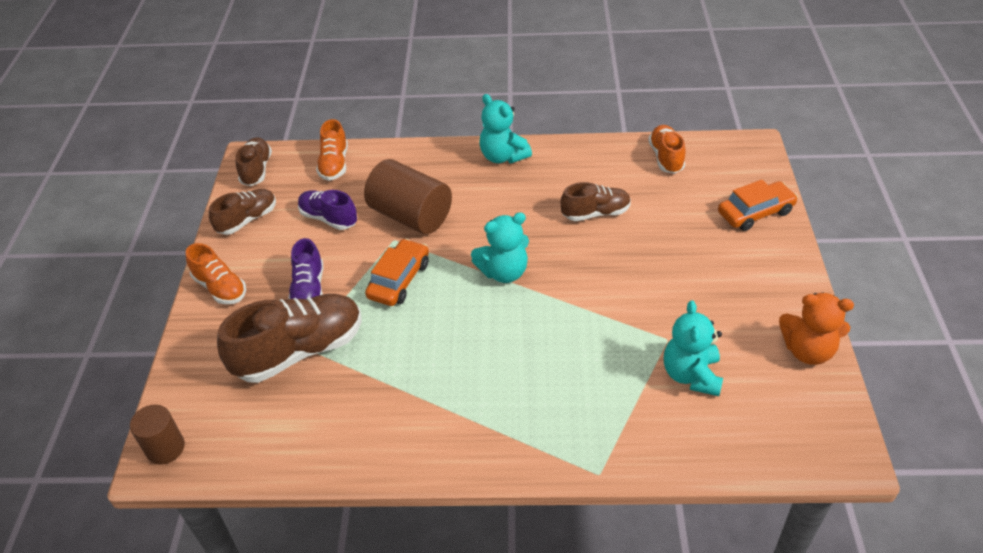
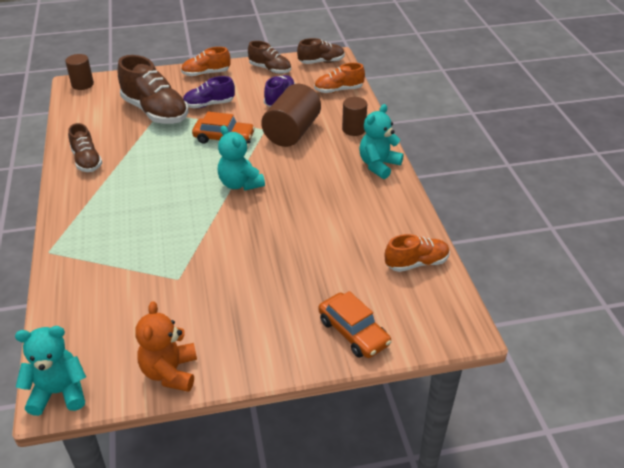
camera: 75 degrees right, 5 degrees down
orange shoe [186,243,246,304] -> orange shoe turned 45 degrees clockwise [181,47,230,77]
brown shoe [560,182,631,221] -> brown shoe moved to [68,123,102,172]
turquoise teddy bear [664,300,723,396] -> turquoise teddy bear moved to [15,326,86,416]
none -> brown cylinder [342,97,367,136]

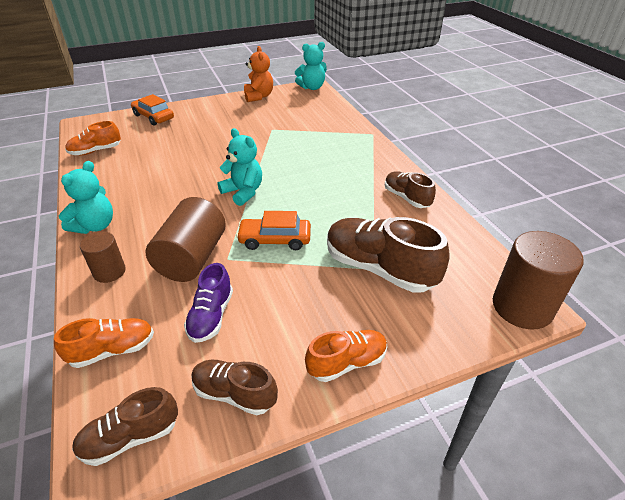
camera: 170 degrees right, 0 degrees up
brown cylinder [65,54,94,90] -> brown cylinder [493,231,584,329], size x1.73
purple shoe [183,76,235,108] -> none

